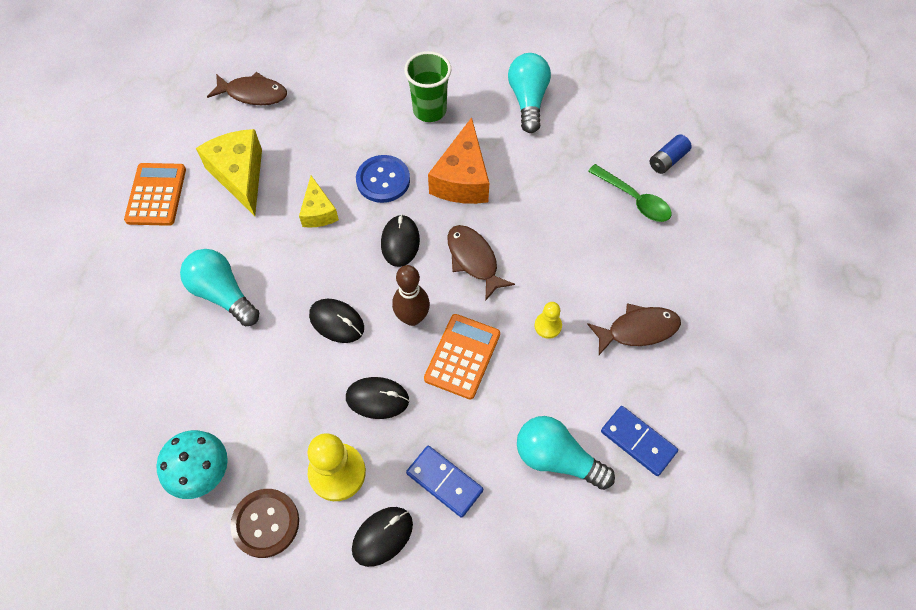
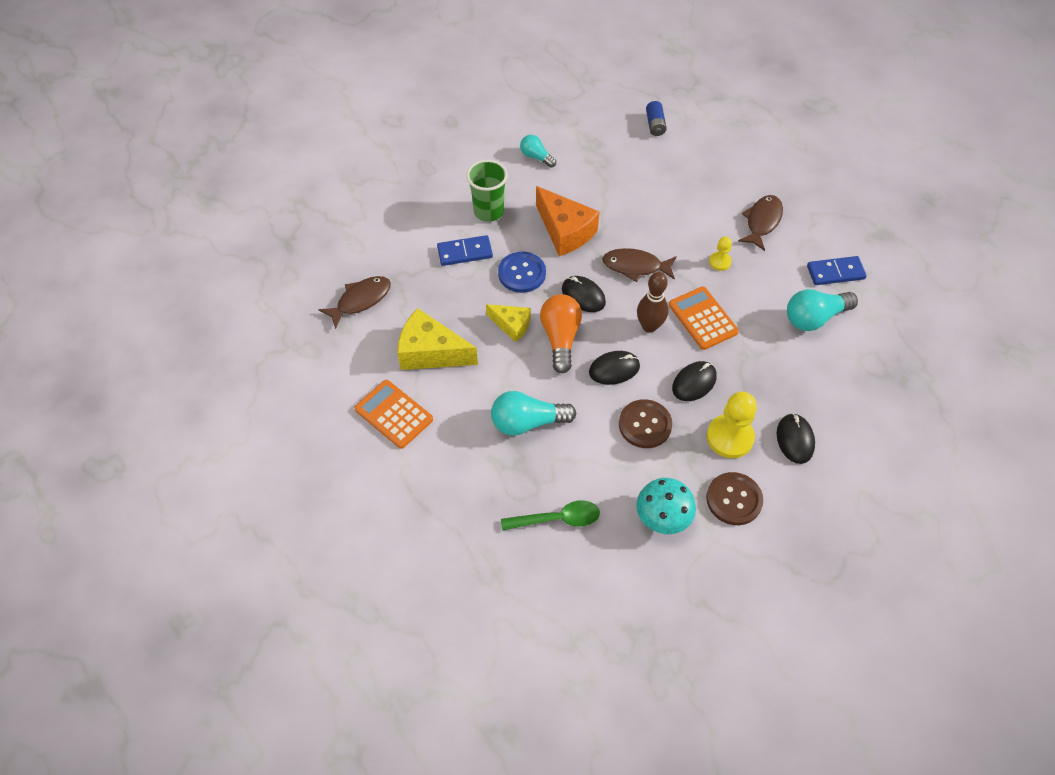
camera: 50 degrees left, 5 degrees down
blue domino [406,446,483,518] -> blue domino moved to [437,235,493,266]
turquoise light bulb [508,53,551,133] -> turquoise light bulb [520,135,556,168], size x0.60
green spoon [588,164,671,222] -> green spoon moved to [501,500,600,531]
none -> orange light bulb [540,294,582,373]
none -> brown button [619,399,672,448]

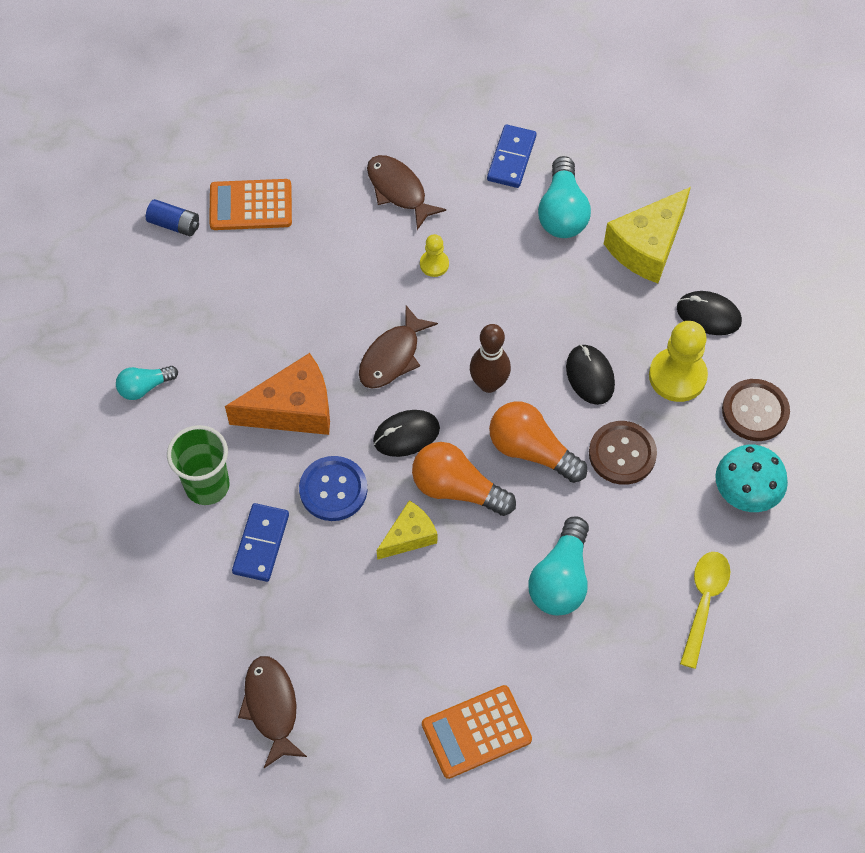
camera: 65 degrees left, 5 degrees up
yellow cheese [397,308,478,370] -> yellow cheese moved to [604,187,691,283]
green spoon [501,500,600,531] -> yellow spoon [680,552,730,669]
black mouse [589,351,640,385] -> orange light bulb [489,402,587,483]
orange calculator [669,287,739,350] -> orange calculator moved to [209,179,292,230]

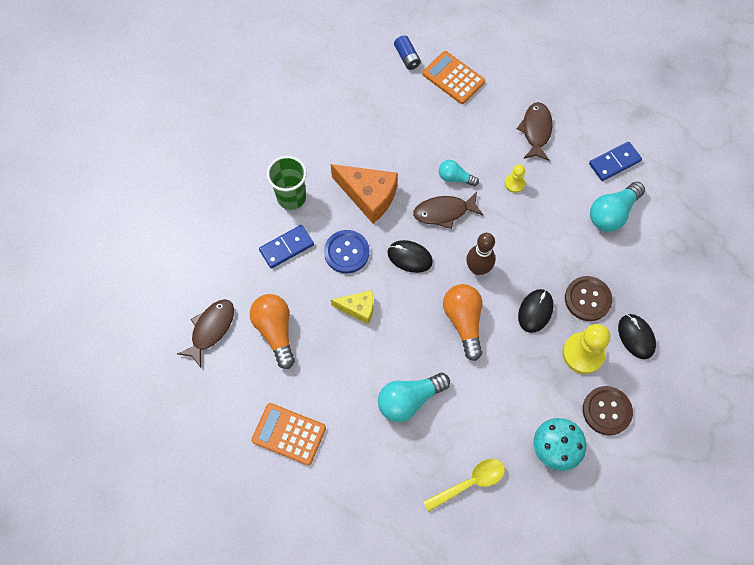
camera: 45 degrees right, 5 degrees up
turquoise light bulb [116,366,178,400] -> turquoise light bulb moved to [439,160,479,186]
orange light bulb [412,442,516,516] -> orange light bulb moved to [250,294,295,369]
brown button [589,421,657,485] -> brown button moved to [565,276,612,321]
yellow cheese [604,187,691,283] -> none

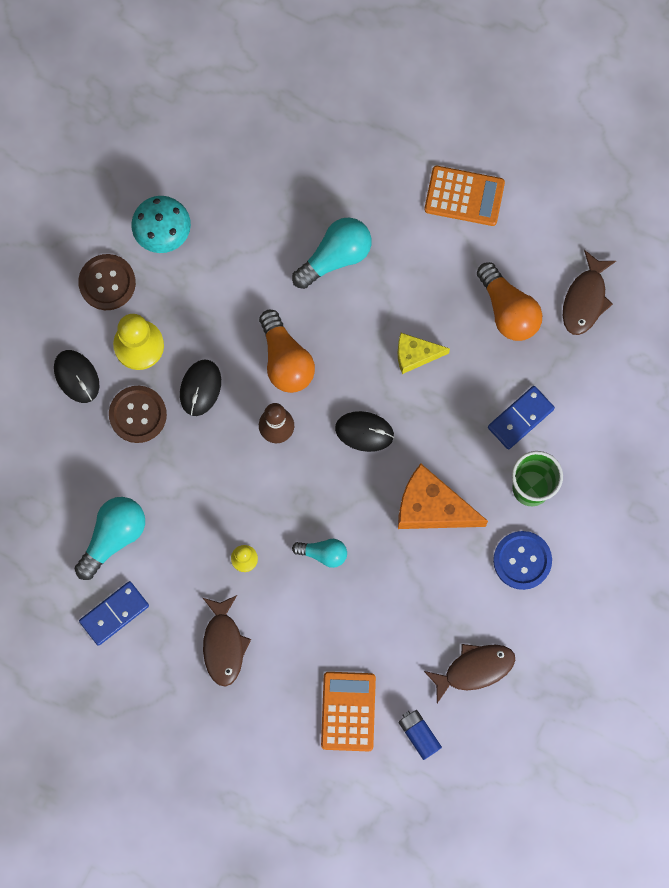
camera: 170 degrees right, 10 degrees up
blue button [324,230,369,273] -> blue button moved to [493,531,552,590]
brown fish [413,192,483,229] -> brown fish moved to [424,644,515,703]
orange calculator [422,51,485,104] -> orange calculator turned 120 degrees counterclockwise [321,672,376,751]
yellow spoon [423,459,505,512] -> none

